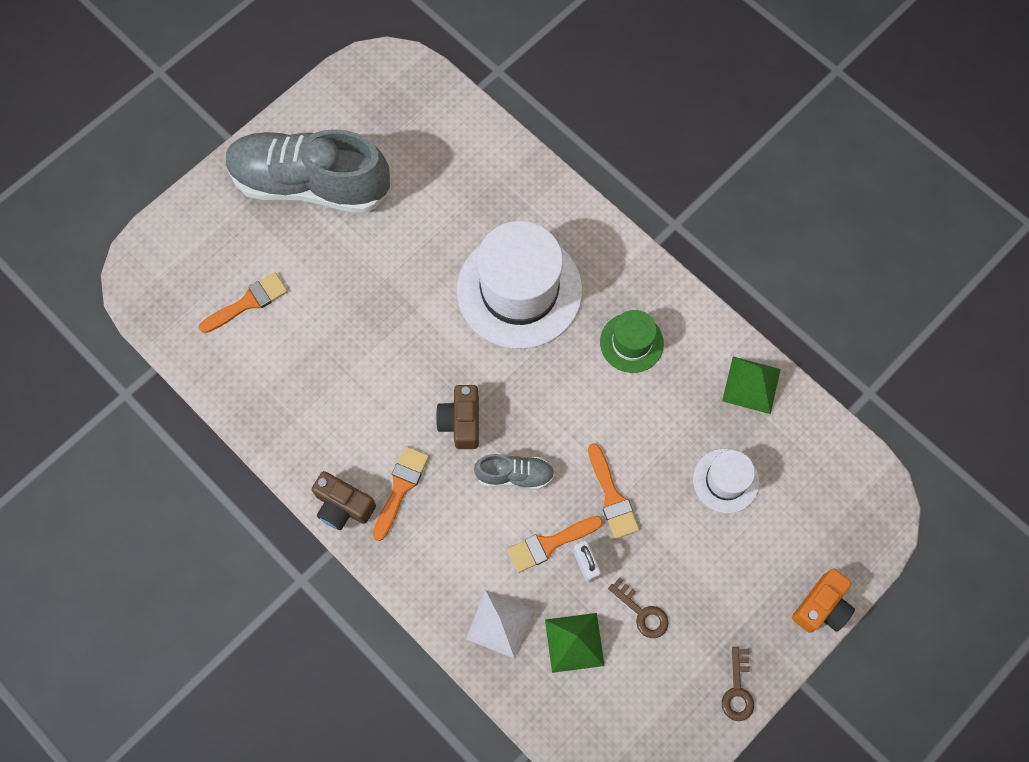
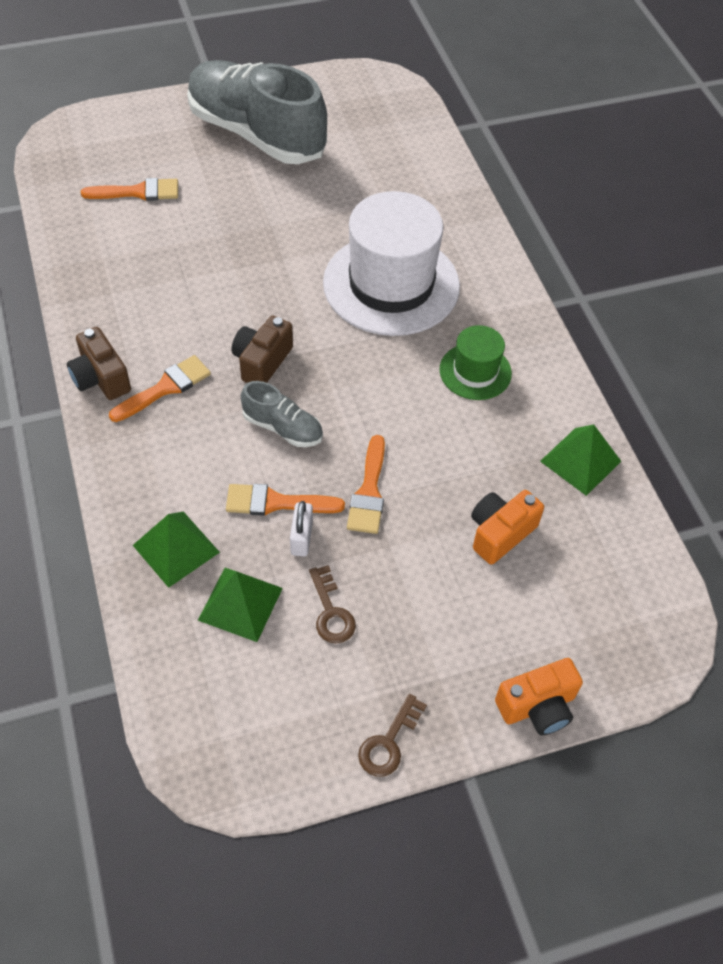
camera: 25 degrees right, 15 degrees down
white pyramid [466,590,534,659] -> green pyramid [133,512,220,588]
white hat [693,449,759,513] -> orange camera [471,490,544,565]

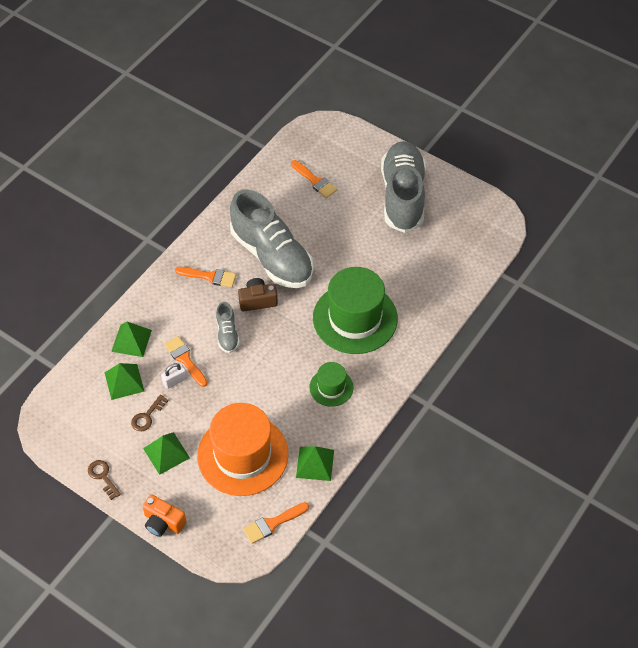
camera: 55 degrees right, 0 degrees up
brown camera [67,327,131,400] -> none
white hat [323,191,460,336] -> green hat [313,267,398,354]
orange brush [347,435,385,534] -> orange brush moved to [243,502,309,544]
brown key [358,694,427,777] -> brown key turned 60 degrees clockwise [88,460,121,500]
orange camera [471,490,544,565] -> orange hat [197,403,288,496]
none -> green pyramid [143,432,190,475]
none -> grey shoe [230,189,313,288]

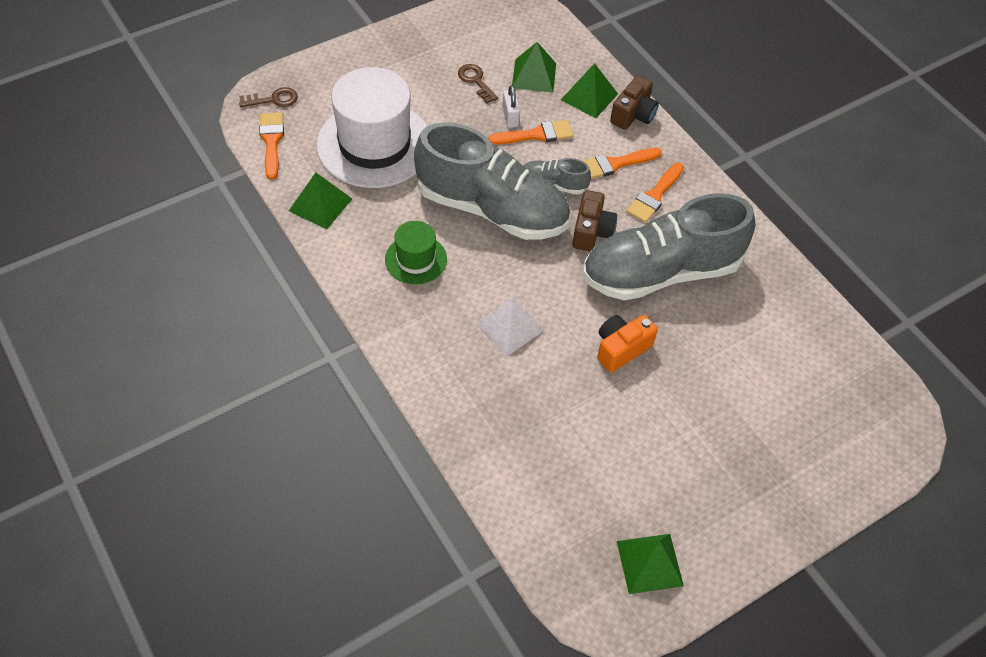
camera: 110 degrees right, 0 degrees up
brown key [88,460,121,500] -> brown key moved to [239,87,298,107]
orange camera [142,494,187,537] -> orange camera moved to [597,315,658,373]
green pyramid [143,432,190,475] -> green pyramid moved to [617,534,684,594]
orange hat [197,403,288,496] -> white hat [316,67,427,188]
orange brush [291,160,337,198] -> orange brush moved to [583,148,662,179]
green hat [313,267,398,354] -> white pyramid [476,297,545,356]
grey shoe [381,141,426,233] -> grey shoe moved to [414,122,570,240]
none -> brown camera [610,75,659,130]

